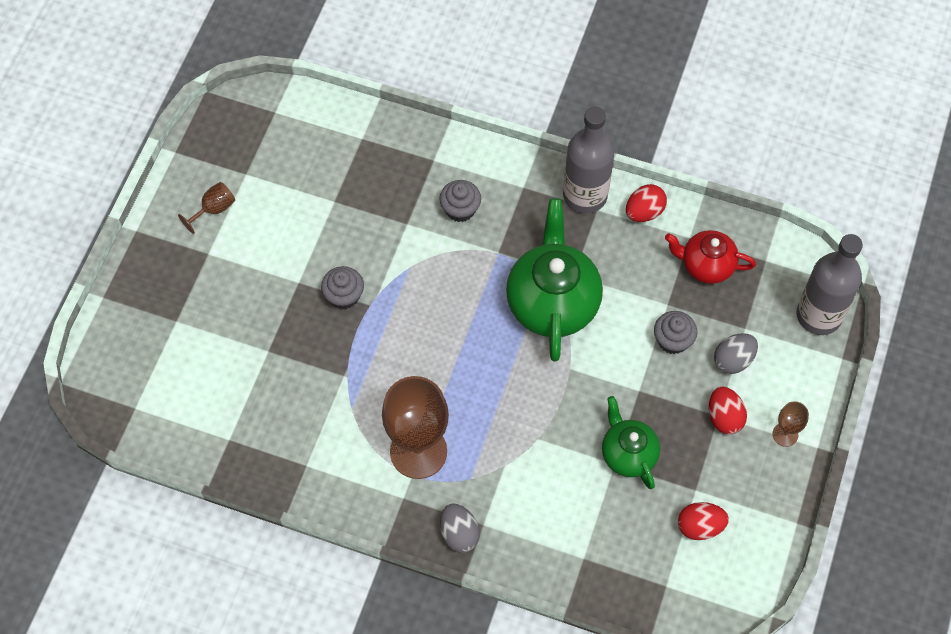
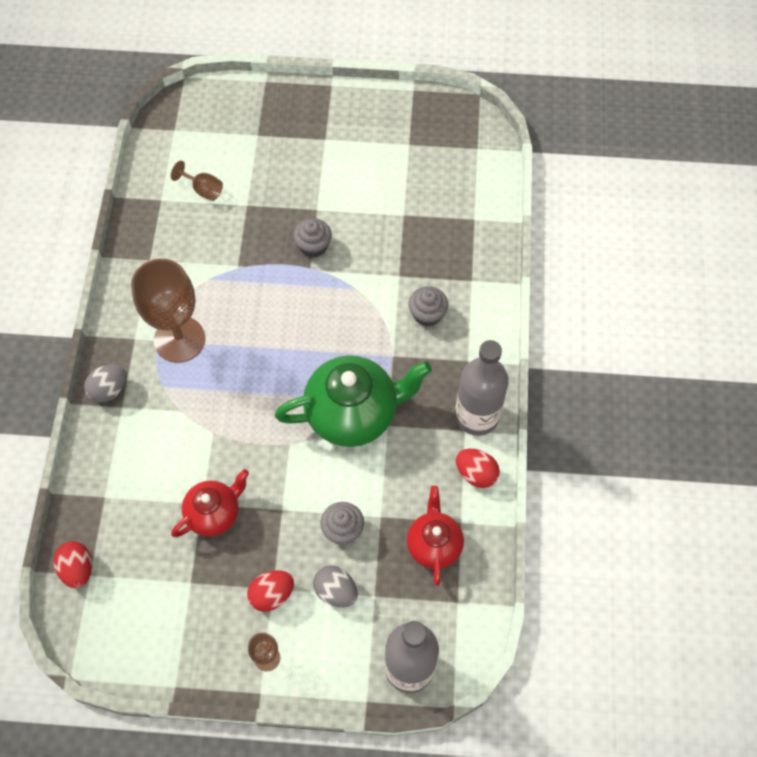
camera: 75 degrees right, 0 degrees up
brown goblet [178,182,235,234] -> brown goblet moved to [171,160,223,201]
green teapot [602,396,660,489] -> red teapot [171,469,249,537]
red egg [678,502,729,540] -> red egg moved to [54,541,92,588]

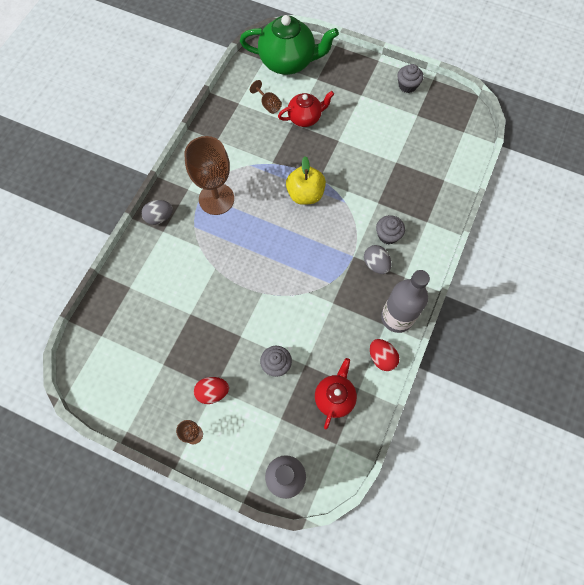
camera: 20 degrees right, 5 degrees up
red egg [54,541,92,588] -> none
red teapot [171,469,249,537] -> red teapot moved to [278,91,334,127]
green teapot [275,355,432,447] -> green teapot moved to [240,15,339,75]
grey cupcake [293,218,332,258] -> grey cupcake moved to [397,64,423,93]
grey egg [313,565,358,607] -> grey egg moved to [364,245,392,274]
none -> yellow apple [286,156,326,205]

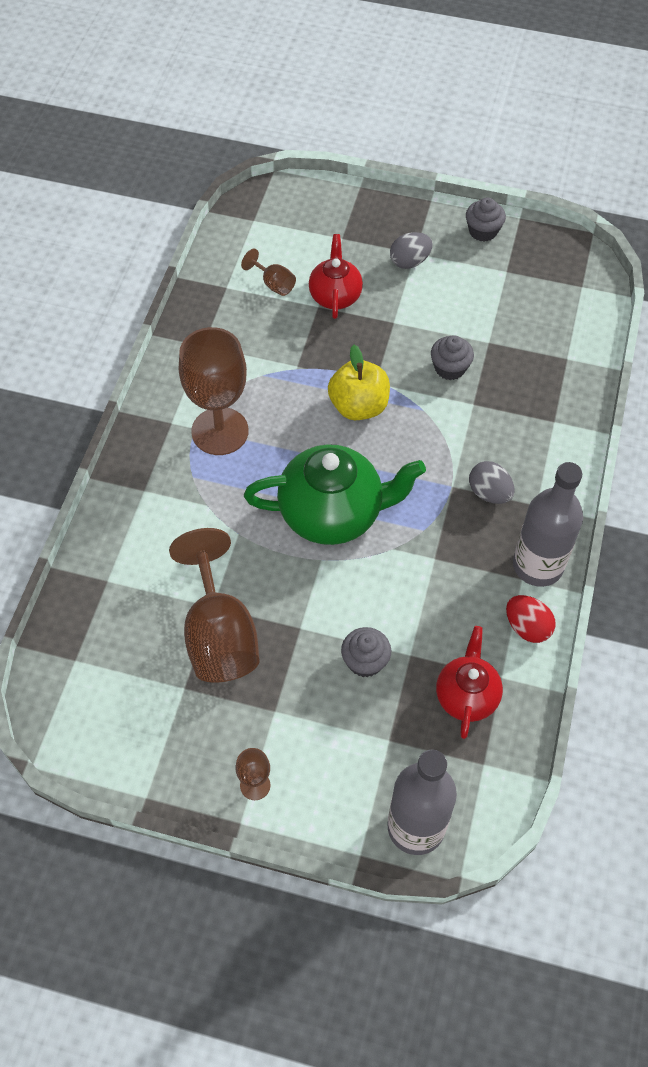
camera: 10 degrees left, 10 degrees down
grey egg [141,200,173,225] -> grey egg moved to [390,232,432,269]
red egg [194,377,229,404] -> none
green teapot [240,15,339,75] -> green teapot moved to [244,444,426,545]
red teapot [278,91,334,127] -> red teapot turned 60 degrees counterclockwise [309,234,363,319]
grey cupcake [376,215,405,244] -> grey cupcake moved to [431,335,474,380]
none -> brown goblet [169,528,260,683]

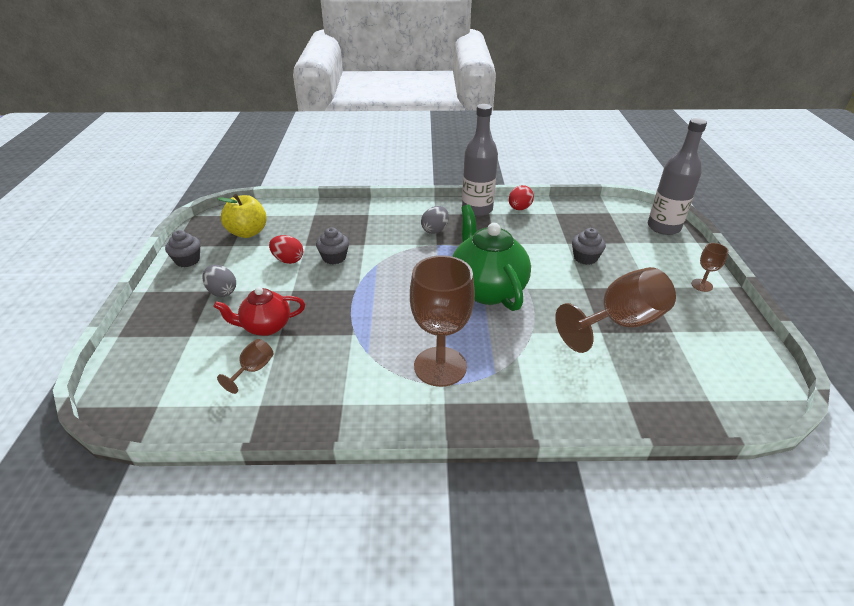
camera: 105 degrees left, 20 degrees down
yellow apple [328,345,390,420] -> yellow apple moved to [217,194,267,238]
red teapot [436,626,503,739] -> none
none -> red egg [269,235,303,264]

